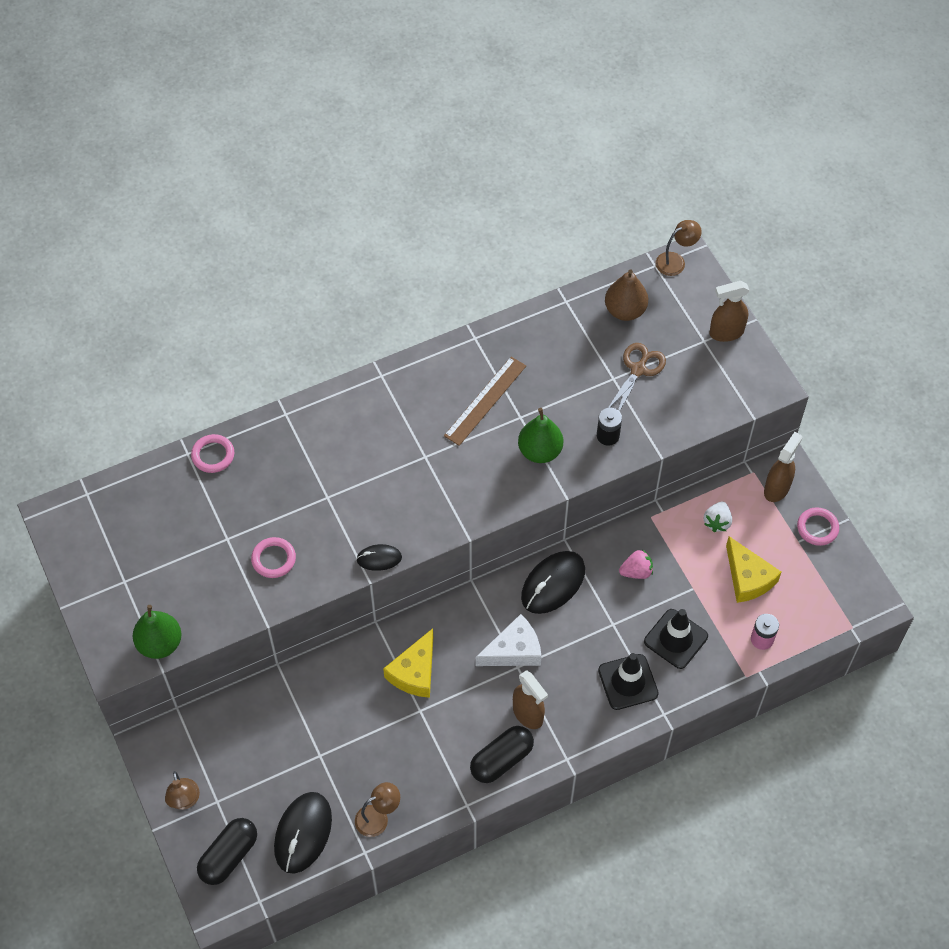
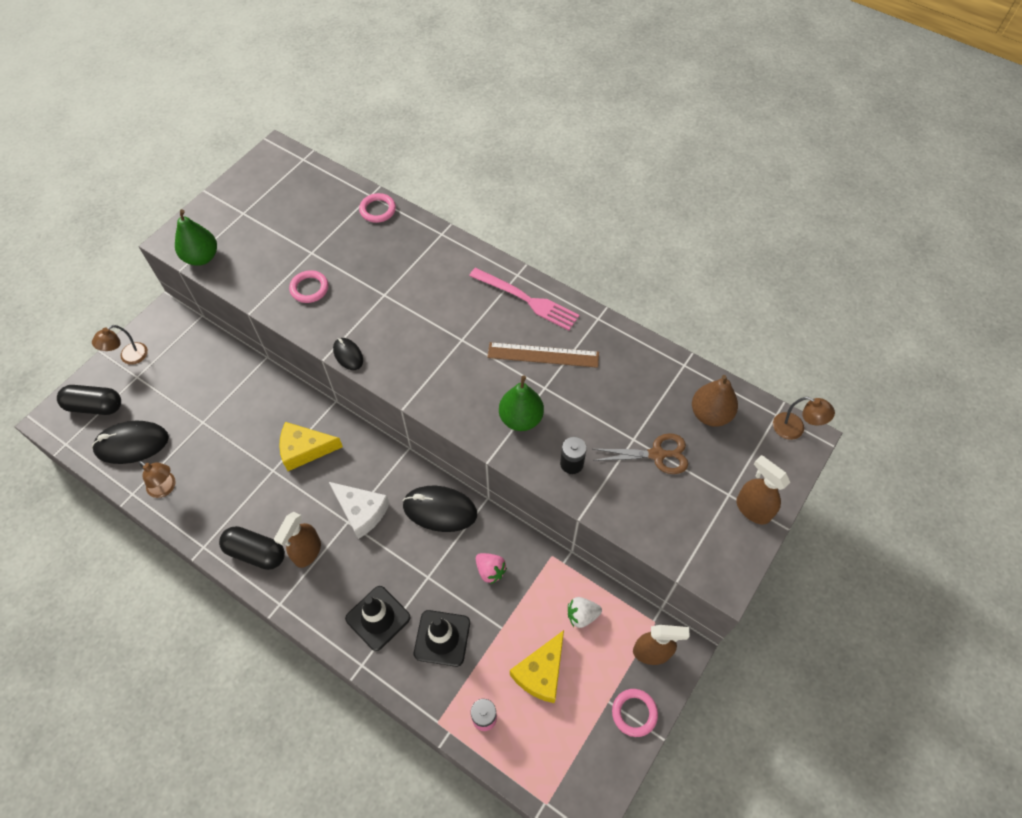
camera: 60 degrees right, 0 degrees up
none -> pink fork [469,268,579,330]

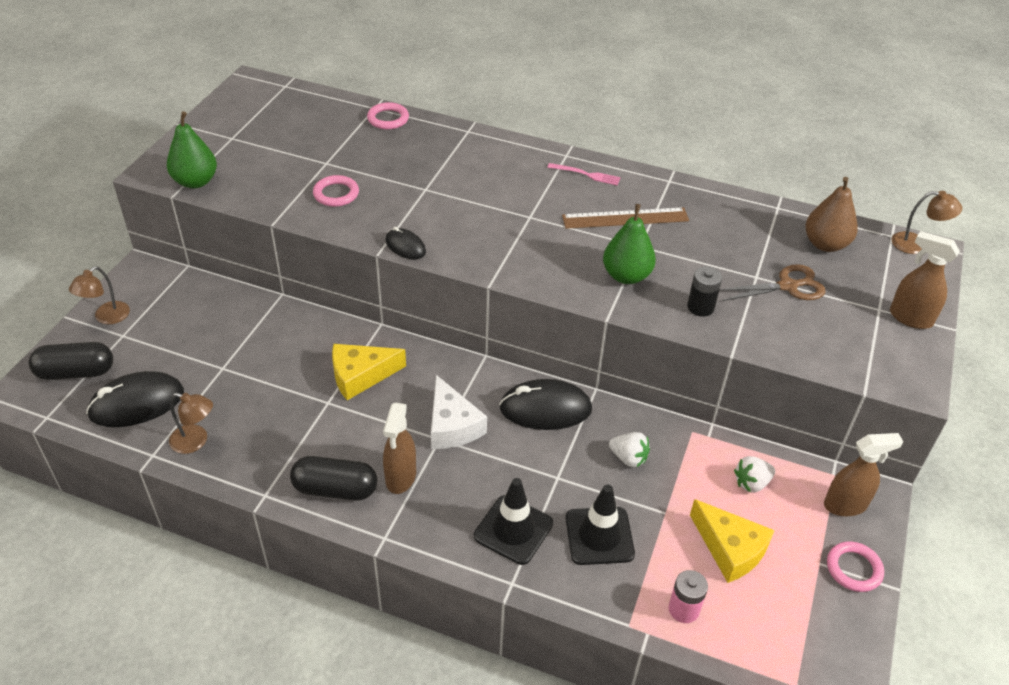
camera: 15 degrees left, 15 degrees down
white cheese [329,482,390,539] -> white cheese turned 45 degrees clockwise [431,375,487,449]
pink fork [469,268,579,330] -> pink fork [547,163,621,186], size x0.55
pink strawberry [476,553,507,584] -> white strawberry [609,432,650,468]
yellow cheese [510,630,564,703] -> yellow cheese turned 60 degrees counterclockwise [690,499,775,583]

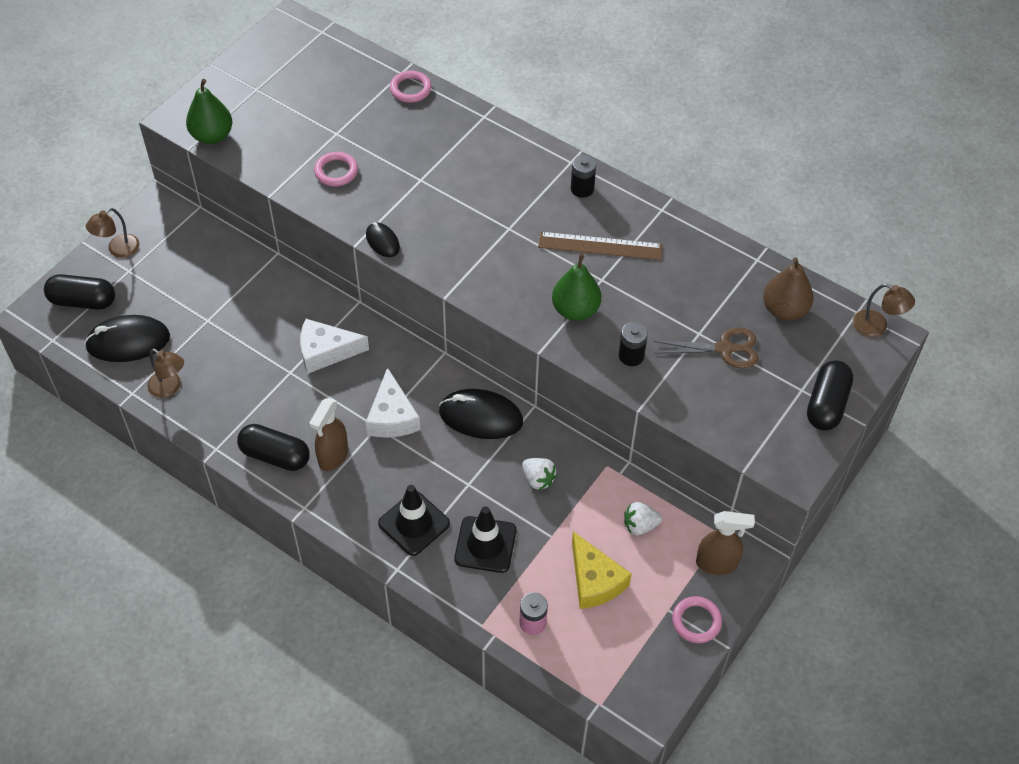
camera: 15 degrees right, 10 degrees up
yellow cheese [332,344,406,400] -> white cheese [300,319,369,374]
pink fork [547,163,621,186] -> black battery [571,155,596,198]
brown spray bottle [890,231,960,329] -> black capsule [807,360,853,431]

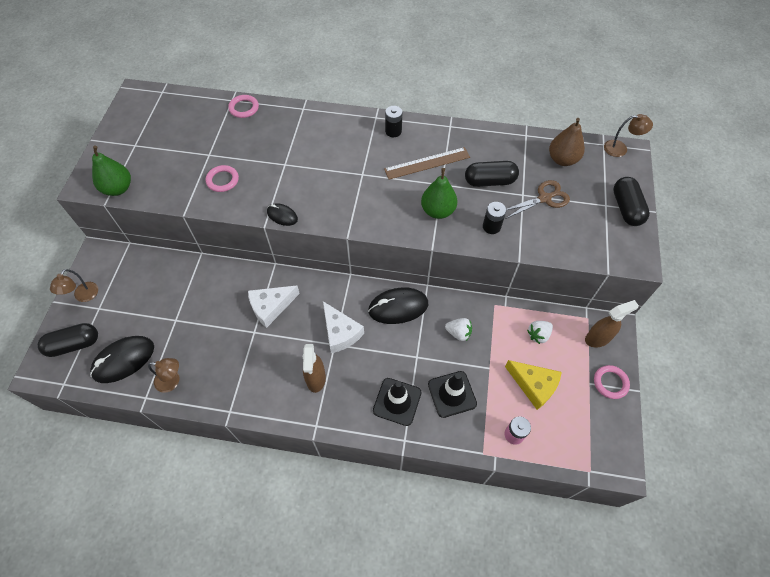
camera: 25 degrees left, 5 degrees up
black capsule [237,424,310,471] -> black capsule moved to [465,161,519,187]

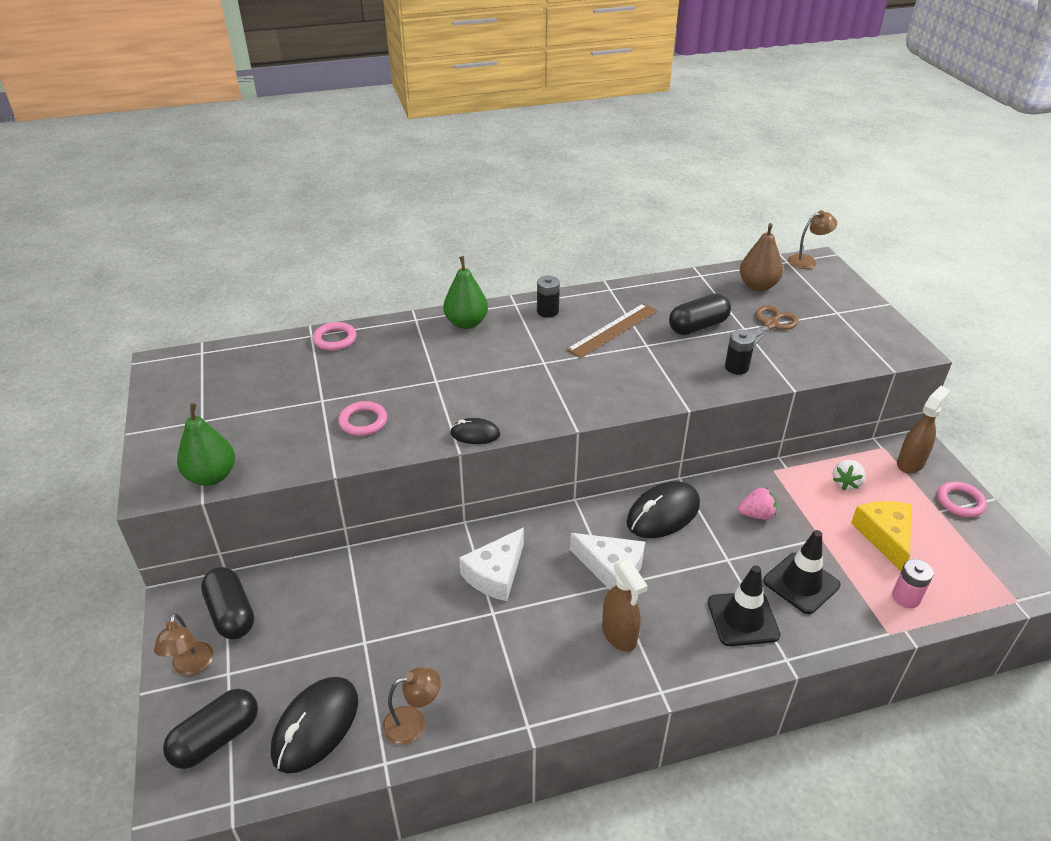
camera: 25 degrees left, 20 degrees down
green pear [421,168,457,219] -> green pear moved to [443,256,488,329]
white strawberry [445,318,472,341] -> pink strawberry [738,488,777,520]
yellow cheese [505,360,562,410] -> yellow cheese turned 105 degrees counterclockwise [851,501,911,571]
black capsule [613,177,650,226] -> black capsule moved to [201,567,254,639]

